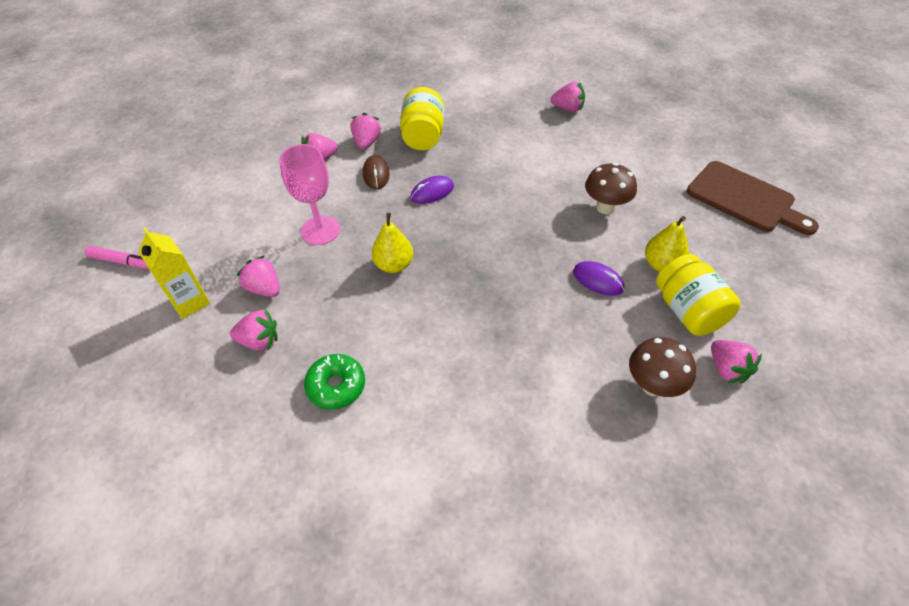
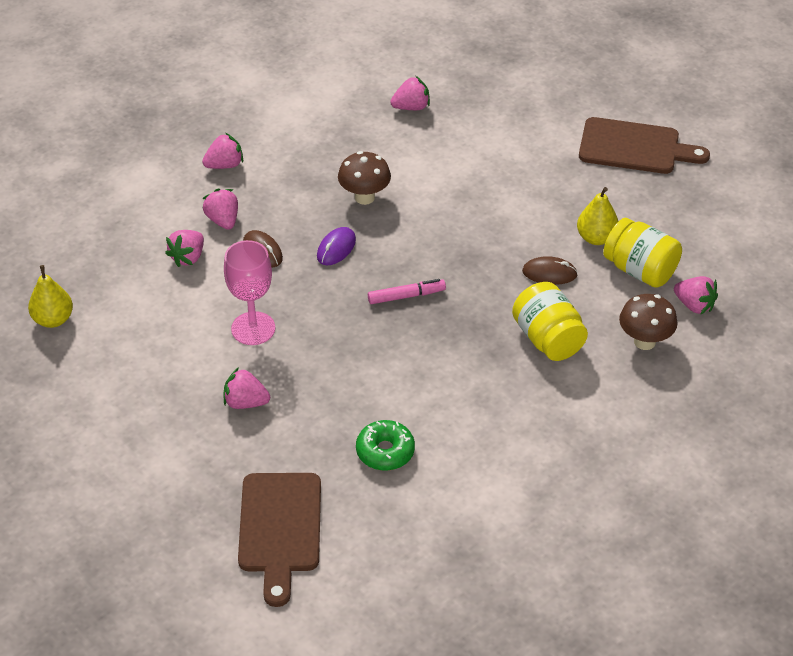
camera: 30 degrees left, 5 degrees down
pink marker [85,246,149,269] -> pink marker moved to [368,279,446,304]
yellow carton [138,228,210,319] -> none
pink strawberry [230,309,278,351] -> pink strawberry moved to [202,133,243,169]
yellow pear [372,213,413,273] -> yellow pear moved to [28,265,73,328]
yellow jar [400,87,444,150] -> yellow jar moved to [512,282,588,361]
purple mouse [573,261,624,296] -> brown mouse [522,256,578,285]
brown mushroom [585,163,637,215] -> brown mushroom moved to [338,151,391,205]
none -> brown cutting board [238,473,321,607]

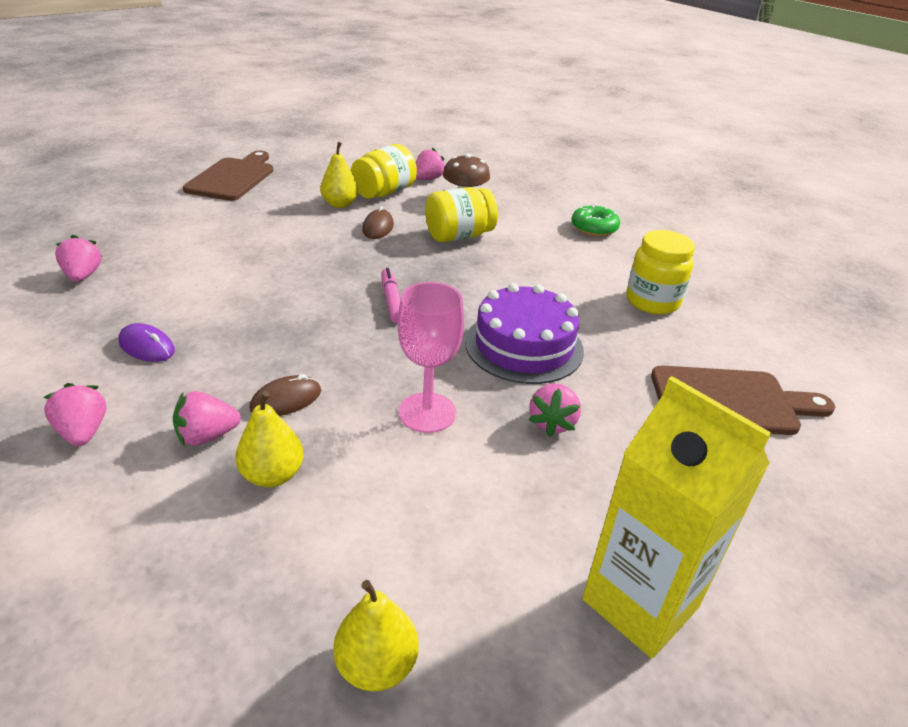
camera: 90 degrees left, 10 degrees down
pink strawberry [165,230,204,267] -> yellow pear [235,391,304,487]
purple mouse [317,227,356,265] -> purple mouse moved to [119,323,175,362]
brown mushroom [338,151,391,205] -> none
green donut [356,420,415,471] -> green donut moved to [571,204,620,237]
none -> purple cake [465,283,584,384]
none -> yellow carton [582,376,771,658]
none -> yellow jar [626,230,695,314]

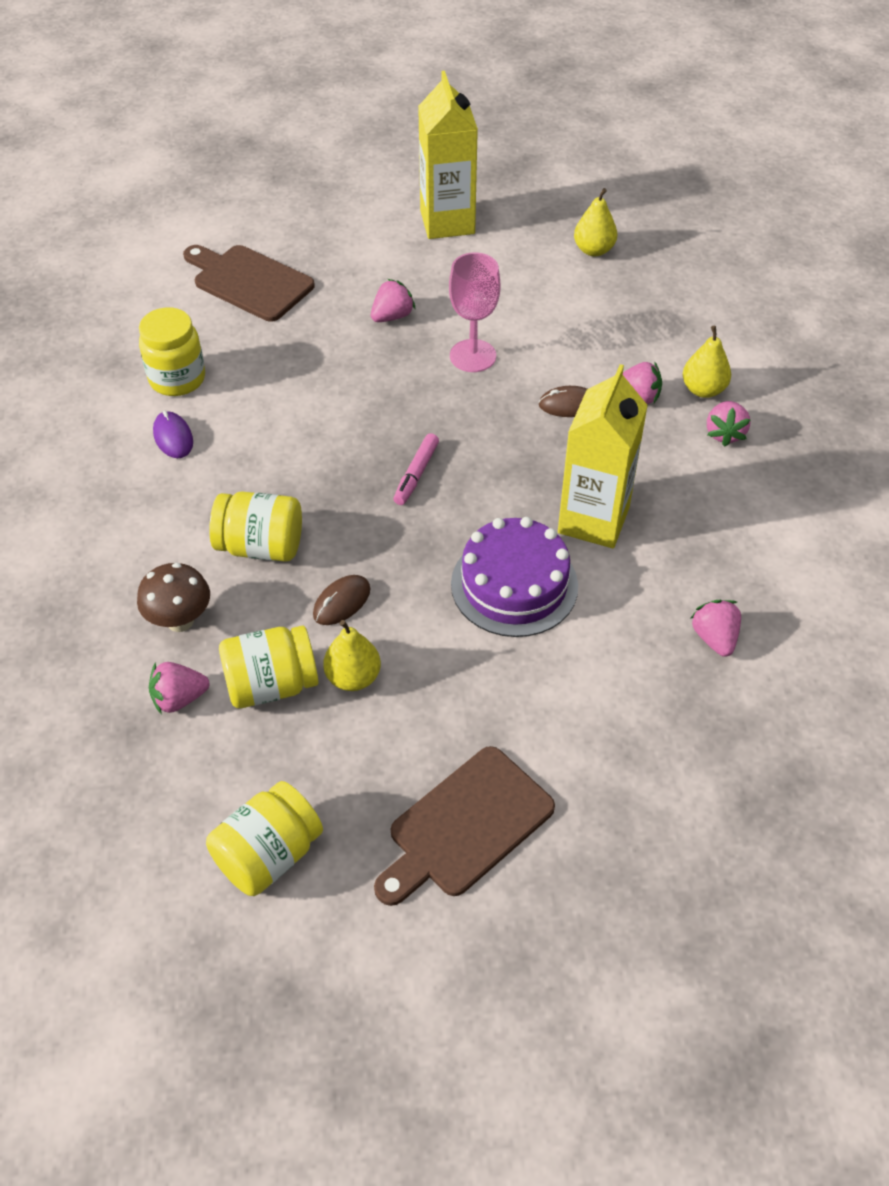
camera: 145 degrees left, 15 degrees up
pink strawberry [55,235,102,282] -> pink strawberry turned 150 degrees clockwise [690,600,741,657]
purple mouse [119,323,175,362] -> purple mouse moved to [153,411,193,458]
yellow pear [235,391,304,487] -> yellow pear moved to [683,326,731,398]
purple cake [465,283,584,384] -> purple cake moved to [451,517,578,637]
green donut [571,204,620,237] -> none
none -> yellow jar [206,781,323,896]
none -> yellow carton [558,364,648,548]

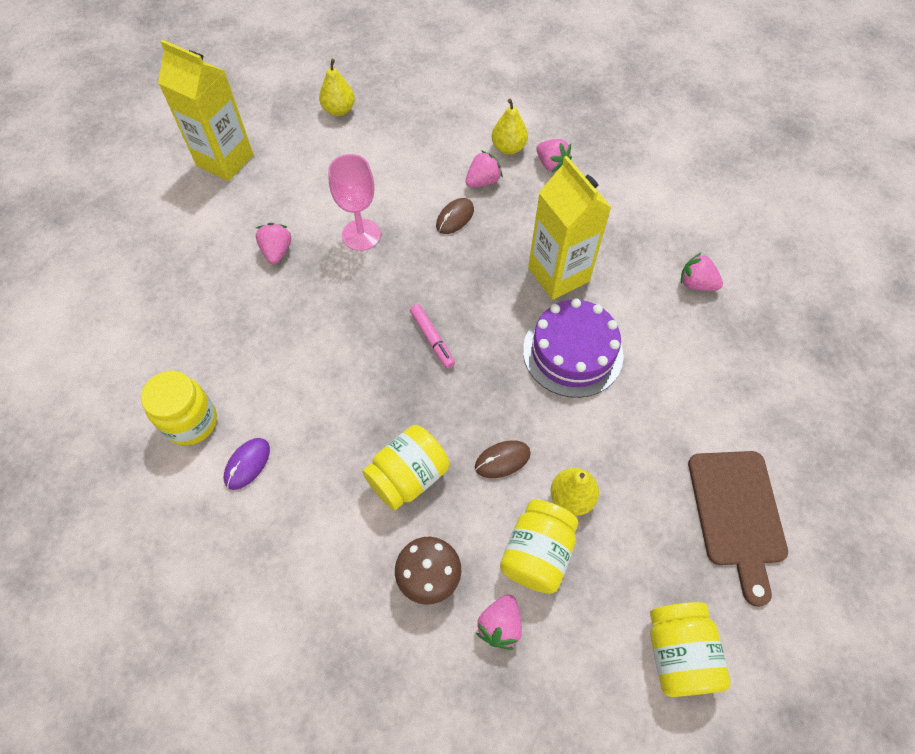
camera: 50 degrees left, 10 degrees up
purple mouse [153,411,193,458] -> purple mouse turned 75 degrees counterclockwise [224,438,270,490]
brown cutting board [183,245,315,322] -> none
brown mouse [313,575,371,625] -> brown mouse turned 75 degrees clockwise [475,441,531,478]

